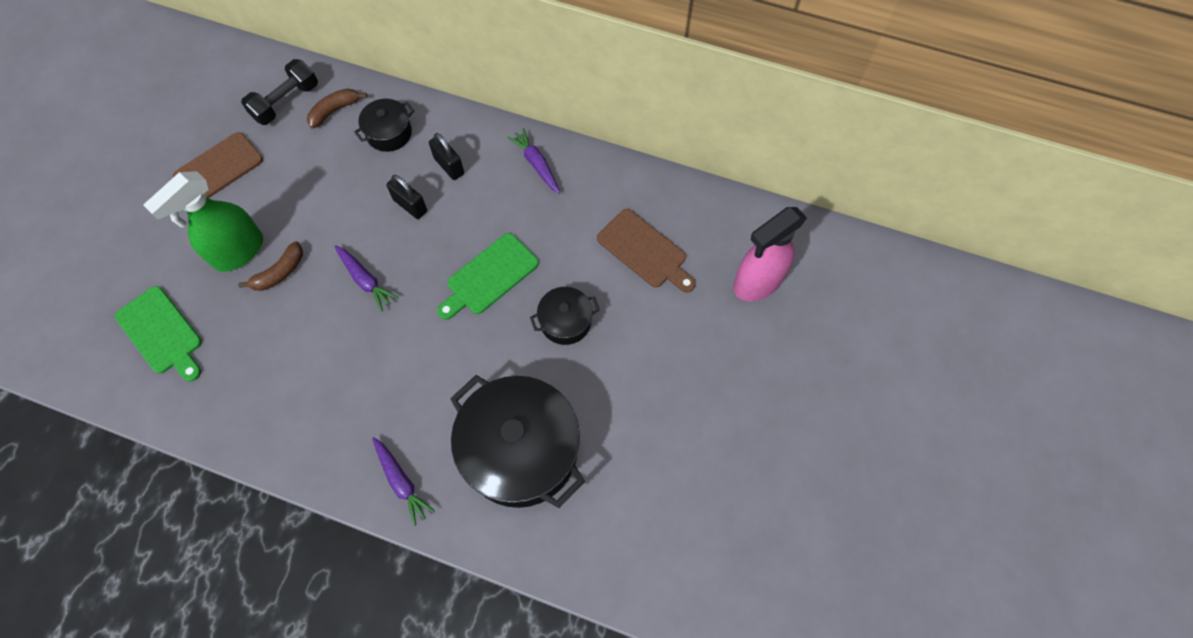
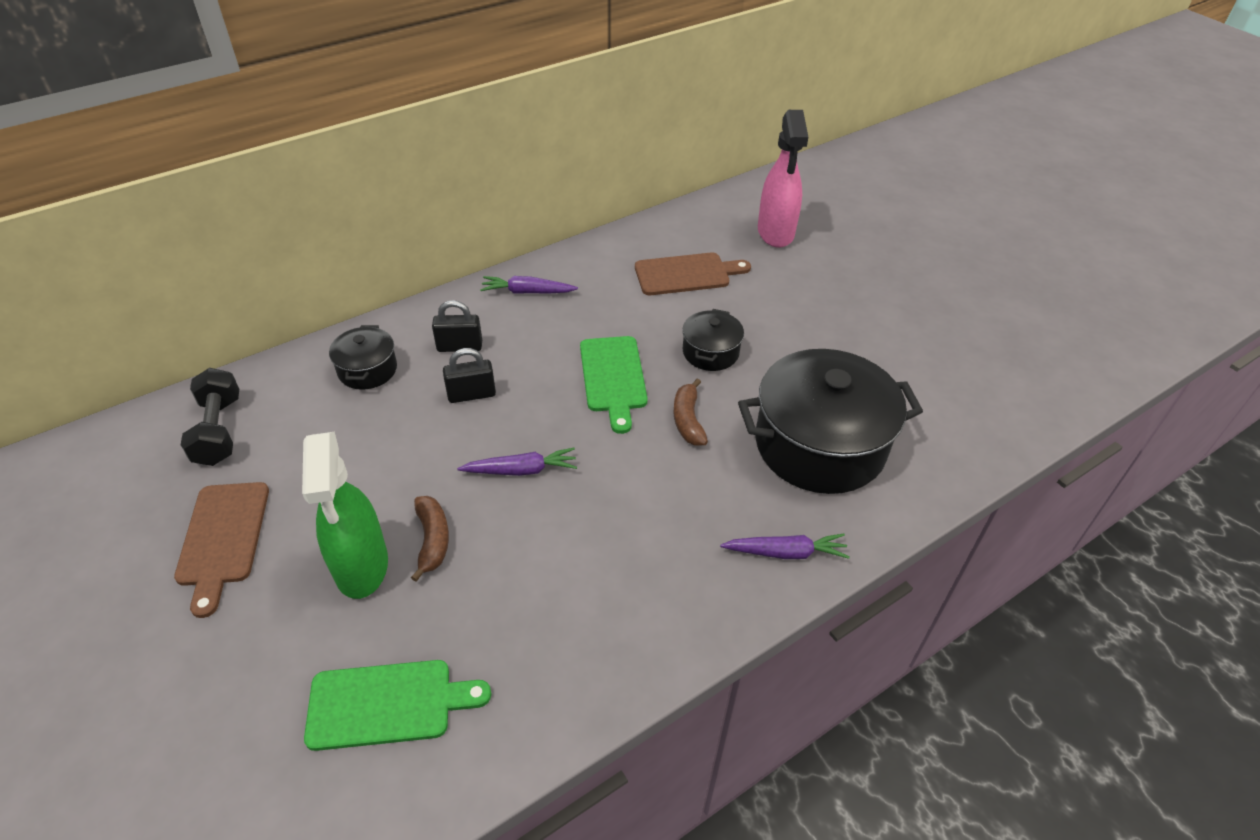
camera: 55 degrees left, 20 degrees down
brown banana [307,89,367,129] -> brown banana moved to [673,378,708,446]

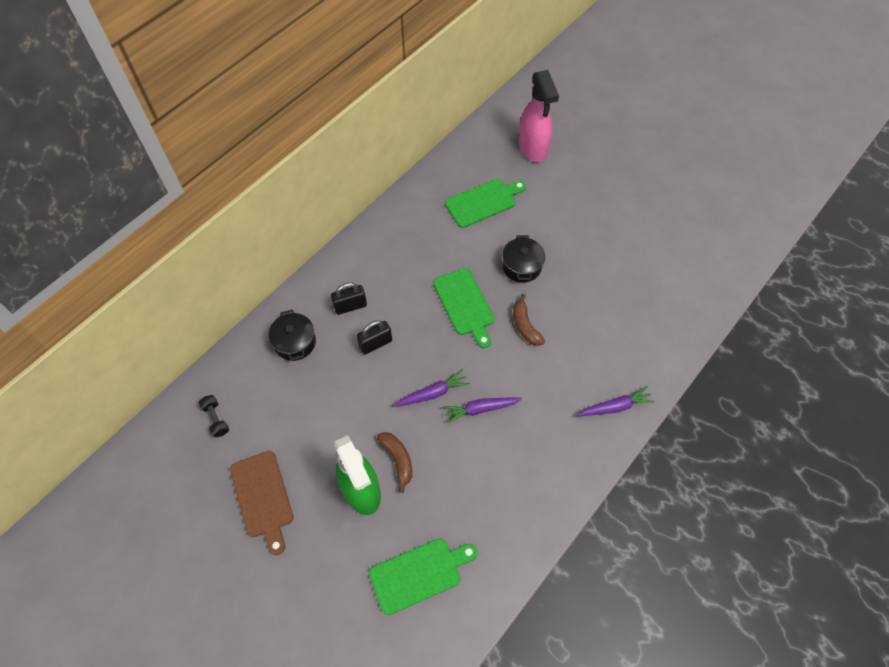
camera: 15 degrees left, 15 degrees up
black dumbbell [181,368,239,466] -> black dumbbell [198,395,229,438], size x0.58
purple carrot [480,276,578,294] -> purple carrot moved to [443,397,522,424]
brown cutting board [635,253,751,295] -> green cutting board [445,179,526,228]
black pot [738,349,923,494] -> none

